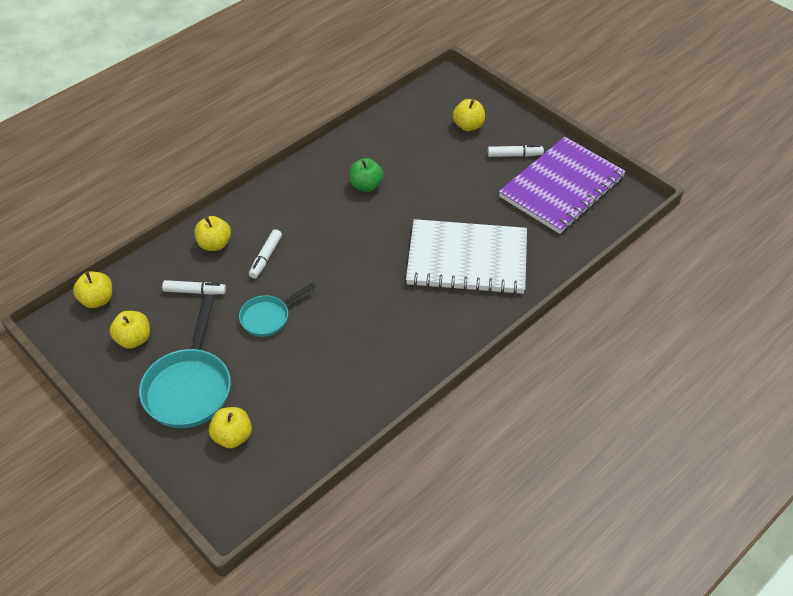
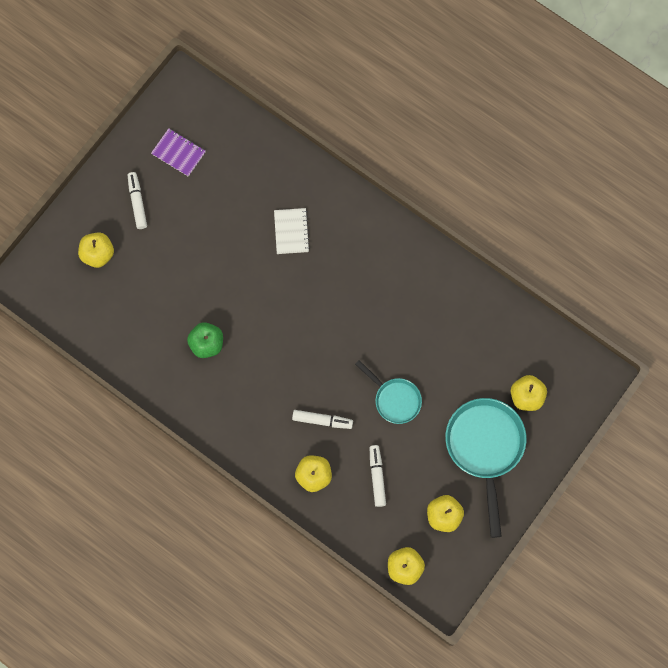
camera: 100 degrees left, 25 degrees up
turquoise pan [139,294,231,428] -> turquoise pan turned 90 degrees counterclockwise [445,398,527,538]
white notebook [406,219,527,295] -> white notebook [274,208,310,254], size x0.41
purple notebook [499,137,626,234] -> purple notebook [151,128,206,177], size x0.41

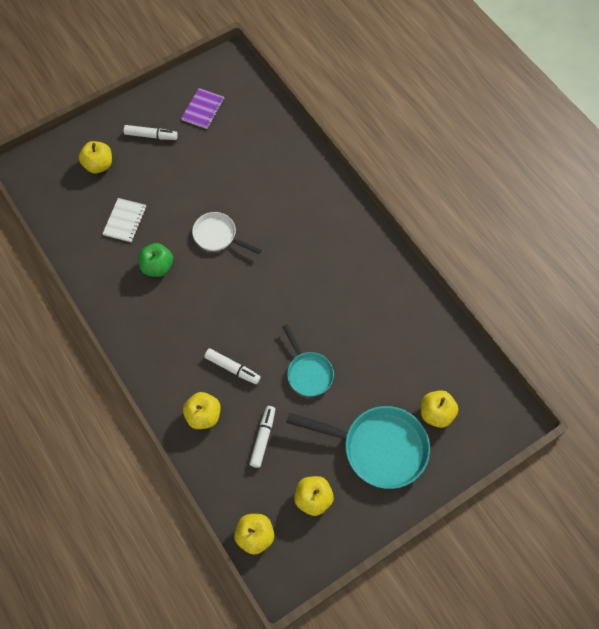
camera: 20 degrees right, 10 degrees down
white marker [127,172,147,229] -> white marker turned 90 degrees clockwise [124,125,178,140]
purple notebook [151,128,206,177] -> purple notebook turned 60 degrees clockwise [181,88,224,129]
white notebook [274,208,310,254] -> white notebook moved to [102,198,146,242]
turquoise pan [445,398,527,538] -> turquoise pan turned 90 degrees clockwise [286,406,430,489]
none -> white pan [192,212,262,254]

